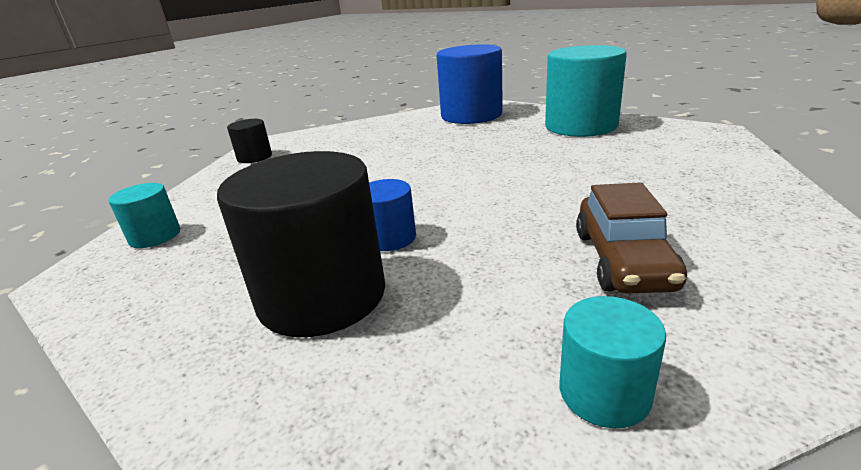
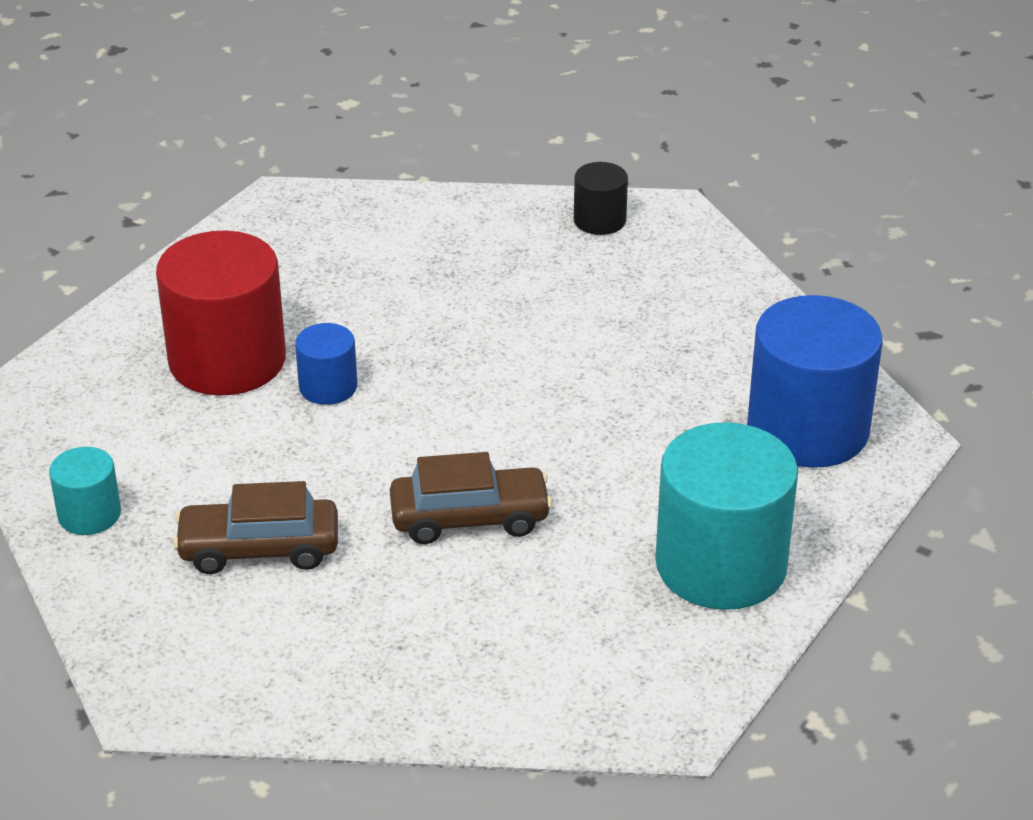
camera: 80 degrees right, 10 degrees up
turquoise cylinder [109,183,180,248] -> none
black cylinder [217,151,385,337] -> red cylinder [156,231,286,396]
none -> brown car [390,452,552,544]

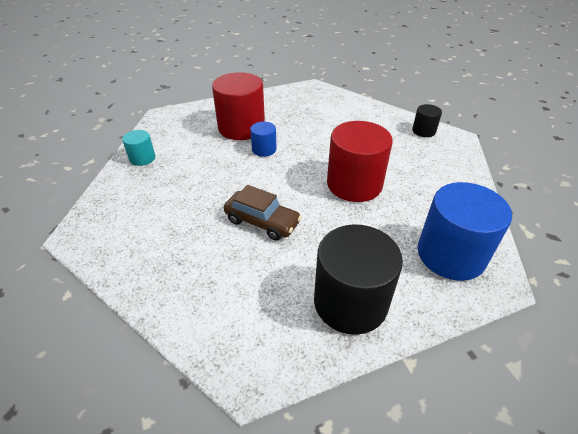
camera: 35 degrees right, 5 degrees up
brown car [173,481,338,574] -> none
turquoise cylinder [655,422,798,610] -> black cylinder [314,224,403,335]
none -> red cylinder [327,121,393,202]

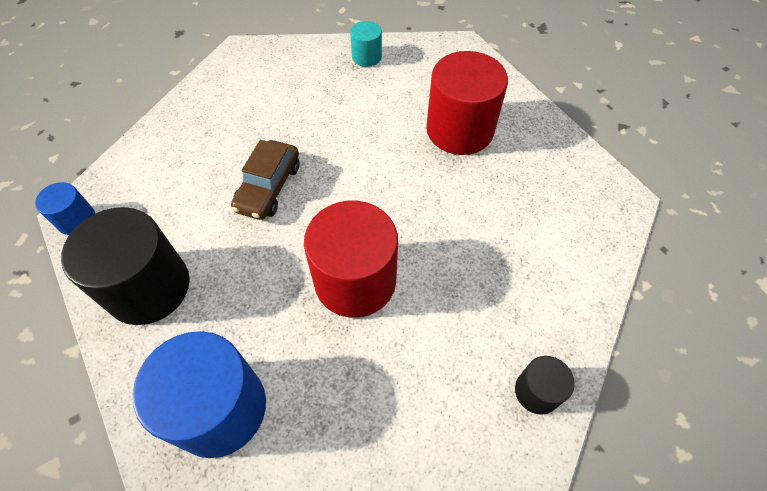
camera: 80 degrees right, 15 degrees up
blue cylinder [250,122,277,157] -> blue cylinder moved to [35,182,95,235]

